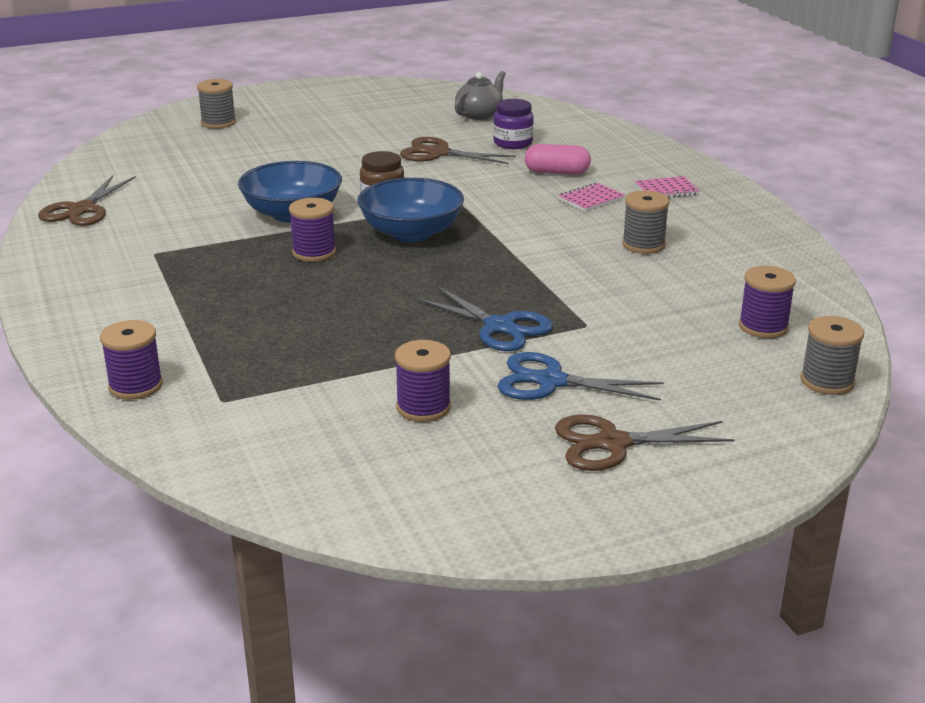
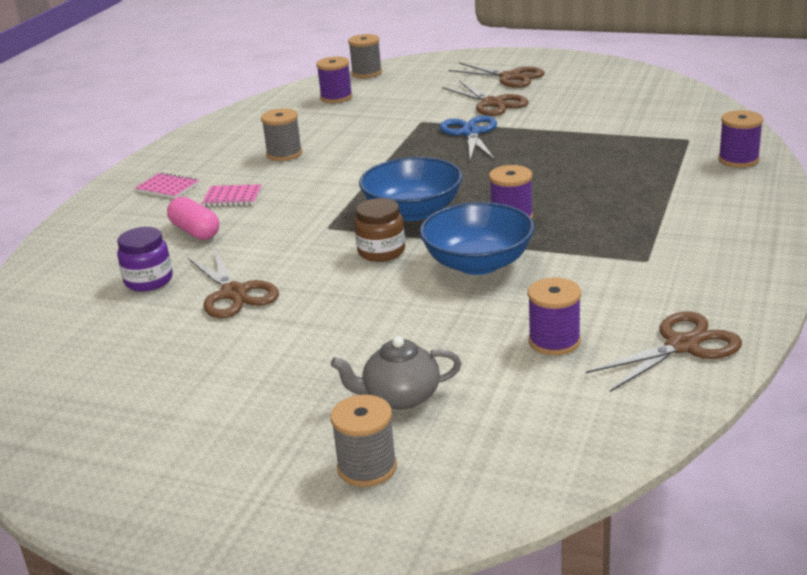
camera: 135 degrees left, 0 degrees up
purple spool [395,340,451,422] -> purple spool moved to [528,278,581,355]
grey teapot [455,71,506,120] -> grey teapot moved to [331,336,462,410]
blue scissors [497,352,664,401] -> brown scissors [442,81,529,116]

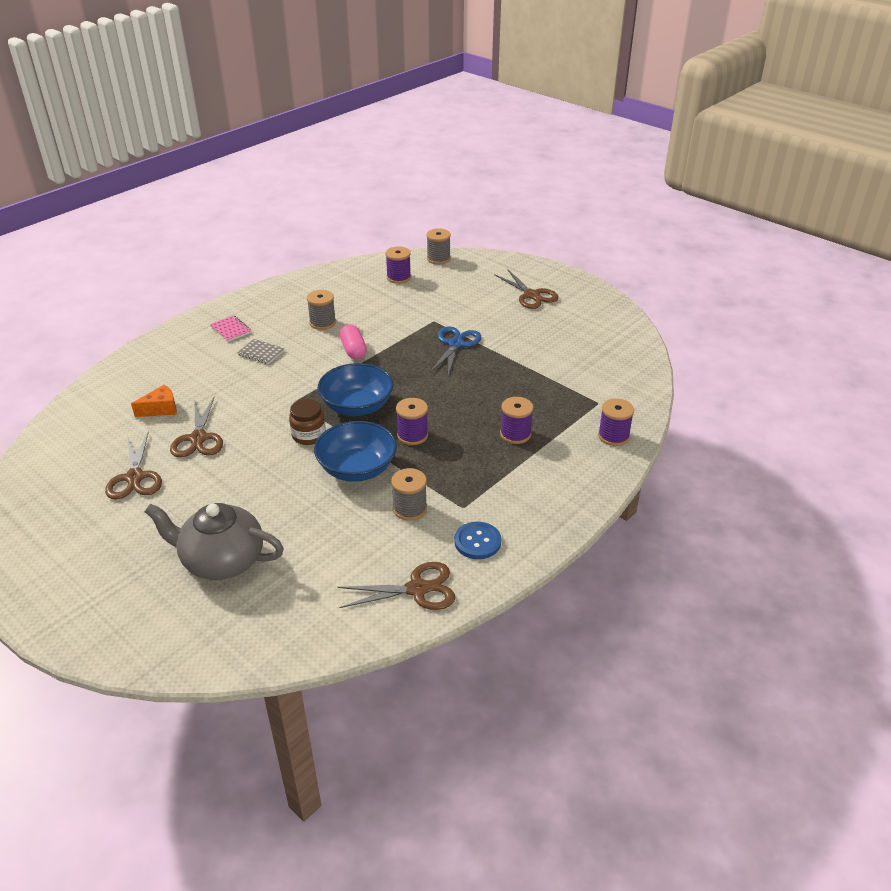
camera: 20 degrees right, 10 degrees up
purple jar [117,227,173,291] -> orange cheese [131,385,177,417]
pink capsule [167,197,219,240] -> pink capsule moved to [340,324,367,360]
pink notebook [202,184,262,206] -> grey notebook [237,339,284,364]
grey spool [330,395,397,487] -> grey spool moved to [391,468,427,521]
grey teapot [331,336,462,410] -> grey teapot [145,503,284,580], size x1.63
brown scissors [442,81,529,116] -> brown scissors moved to [105,431,162,500]
purple spool [528,278,581,355] -> purple spool moved to [500,397,533,444]
none -> blue button [454,522,501,559]

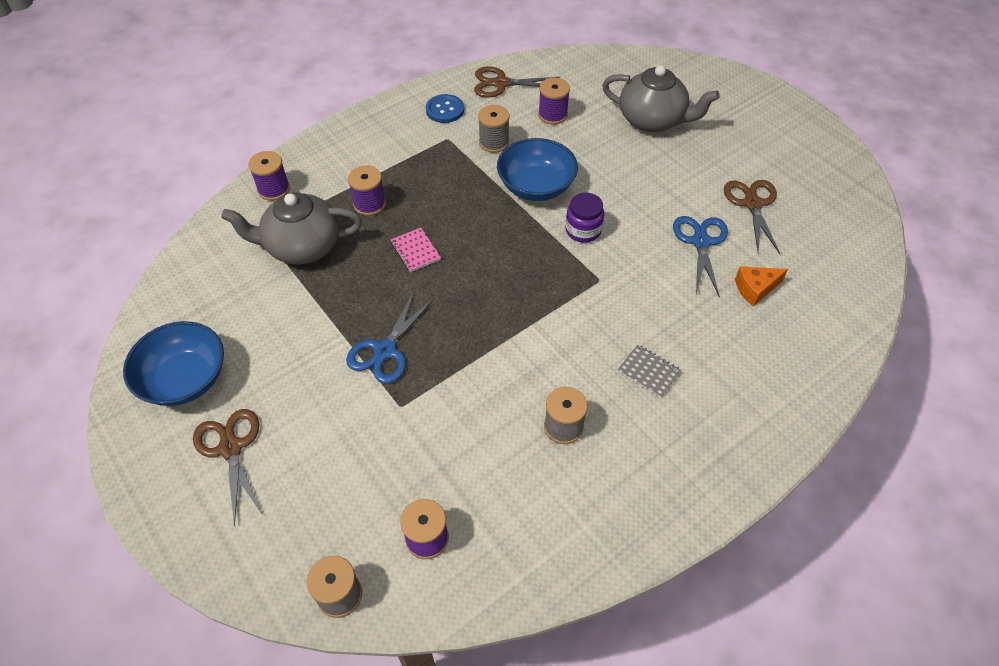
camera: 170 degrees left, 15 degrees up
brown scissors [170,397,223,458] -> blue scissors [673,216,728,298]
pink notebook [210,316,251,342] -> pink notebook moved to [391,228,441,272]
brown jar [289,399,326,445] -> purple jar [565,193,604,243]
blue bowl [318,363,394,416] -> blue bowl moved to [123,321,224,406]
pink capsule [340,324,367,360] -> none
purple spool [396,398,428,445] -> purple spool moved to [538,78,570,125]
none -> grey teapot [221,192,362,264]

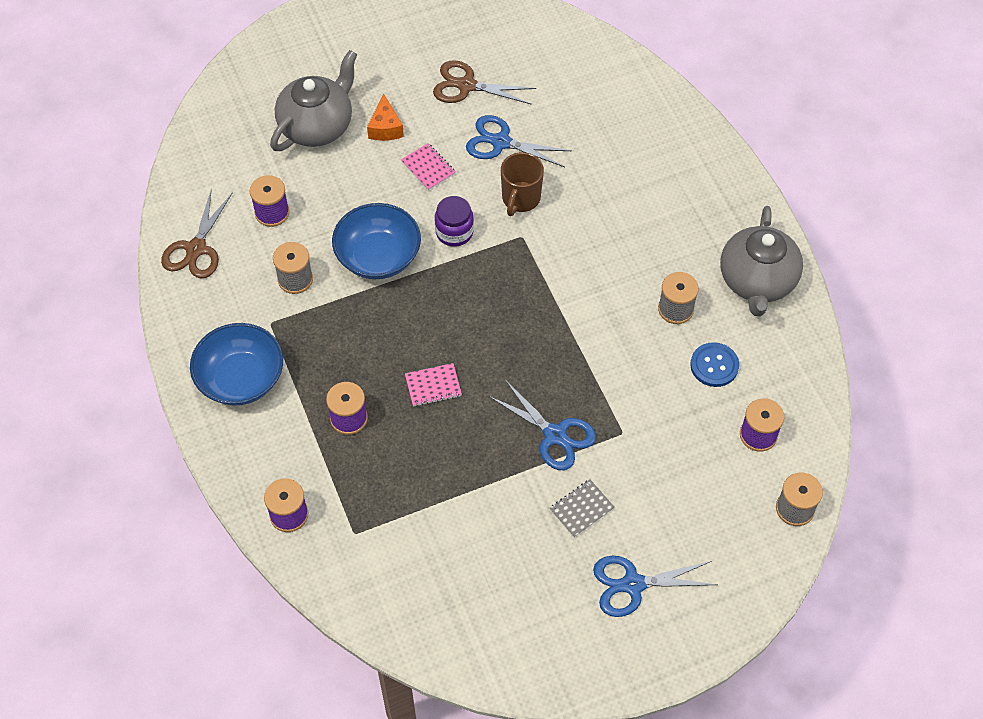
camera: 75 degrees left, 5 degrees up
blue bowl [123,321,224,406] -> blue bowl moved to [190,323,283,406]
brown scissors [193,409,263,527] -> blue scissors [593,556,718,617]
grey teapot [221,192,362,264] -> grey teapot moved to [720,206,803,317]
blue button [426,94,464,123] -> blue button moved to [690,342,739,387]
grey notebook [618,345,682,398] -> grey notebook moved to [550,479,615,537]
orange cheese [735,266,788,306] -> orange cheese moved to [367,94,404,141]
none -> pink notebook [401,143,455,190]
none -> brown mug [501,152,544,216]

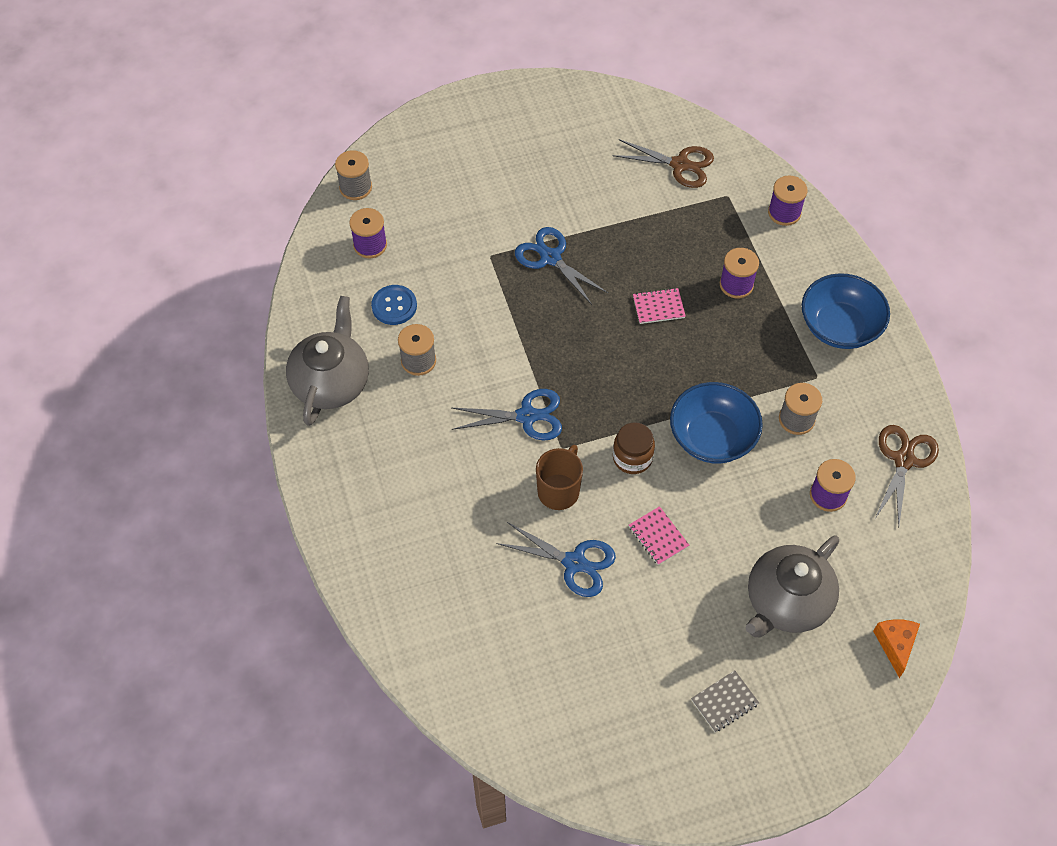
camera: 175 degrees left, 0 degrees up
orange cheese [367,94,404,141] -> orange cheese moved to [873,619,920,678]
brown scissors [433,60,536,105] -> brown scissors moved to [612,139,714,188]
purple jar [435,196,474,247] -> brown jar [613,422,655,474]
grey notebook [550,479,615,537] -> grey notebook moved to [691,670,759,732]
blue scissors [593,556,718,617] -> blue scissors moved to [452,389,562,440]

